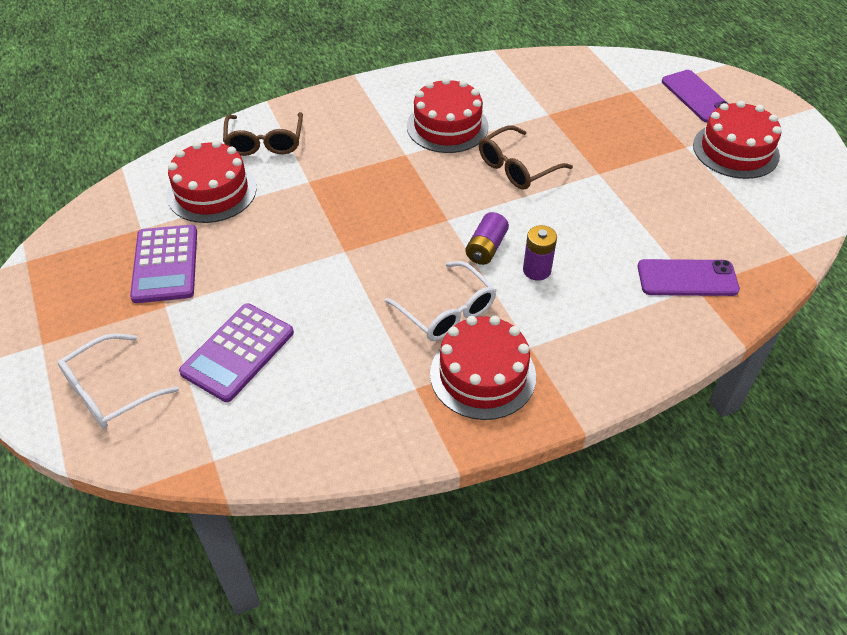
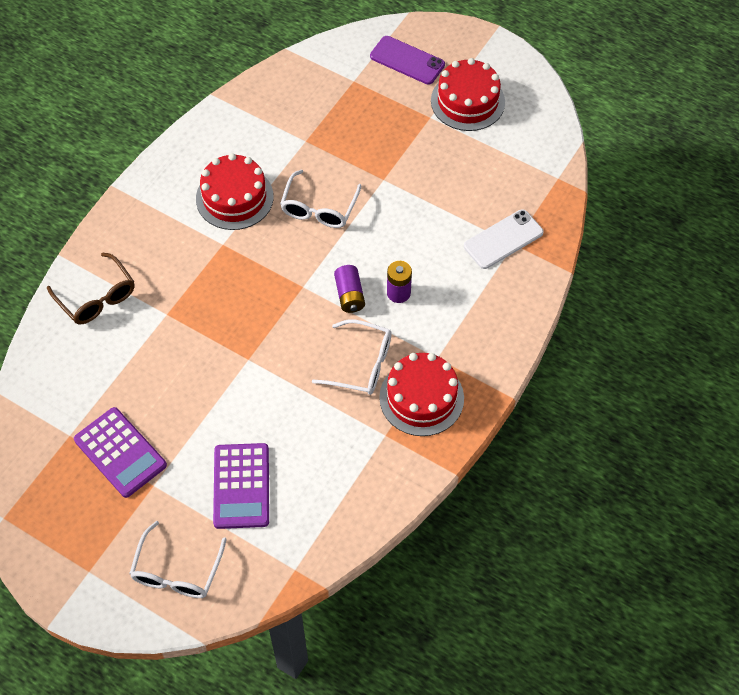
camera: 35 degrees left, 10 degrees up
red cake [167,140,256,223] -> none
brown glasses [479,126,573,190] -> white glasses [280,170,361,228]
purple phone [638,259,740,296] -> white phone [464,209,544,269]

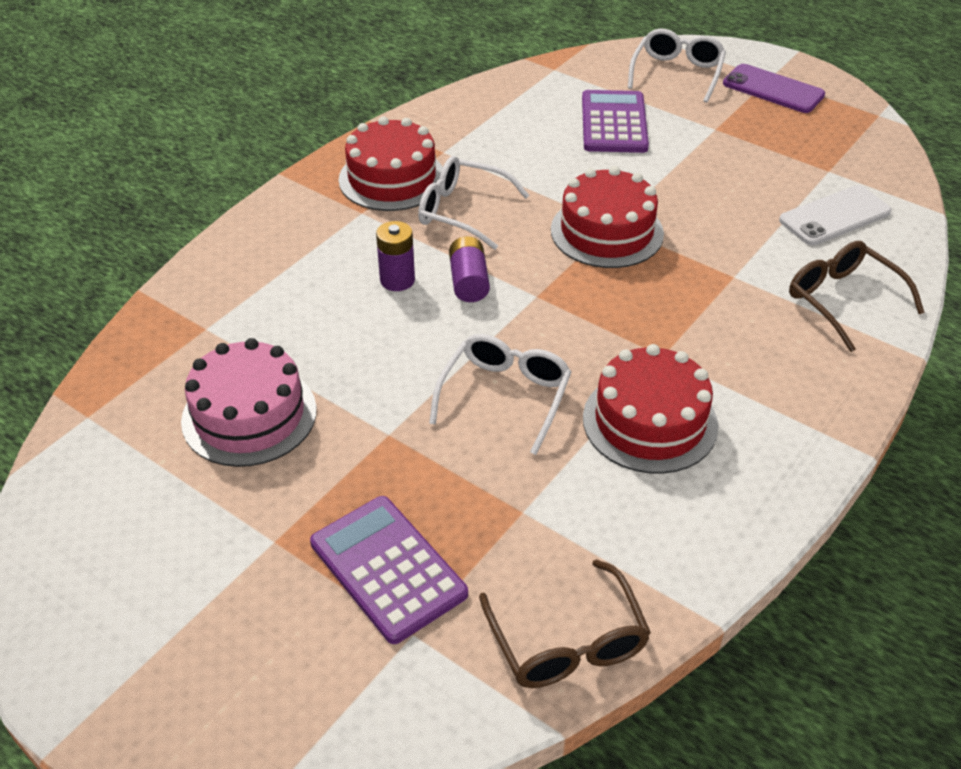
camera: 175 degrees left, 15 degrees down
purple calculator [74,407,167,498] -> purple calculator moved to [310,496,468,644]
purple phone [370,36,445,85] -> purple phone moved to [723,64,825,113]
red cake [431,58,505,131] -> red cake moved to [551,166,664,268]
white phone [464,209,544,269] -> white phone moved to [779,185,892,245]
none -> pink cake [181,338,317,467]
none -> brown glasses [479,559,651,688]

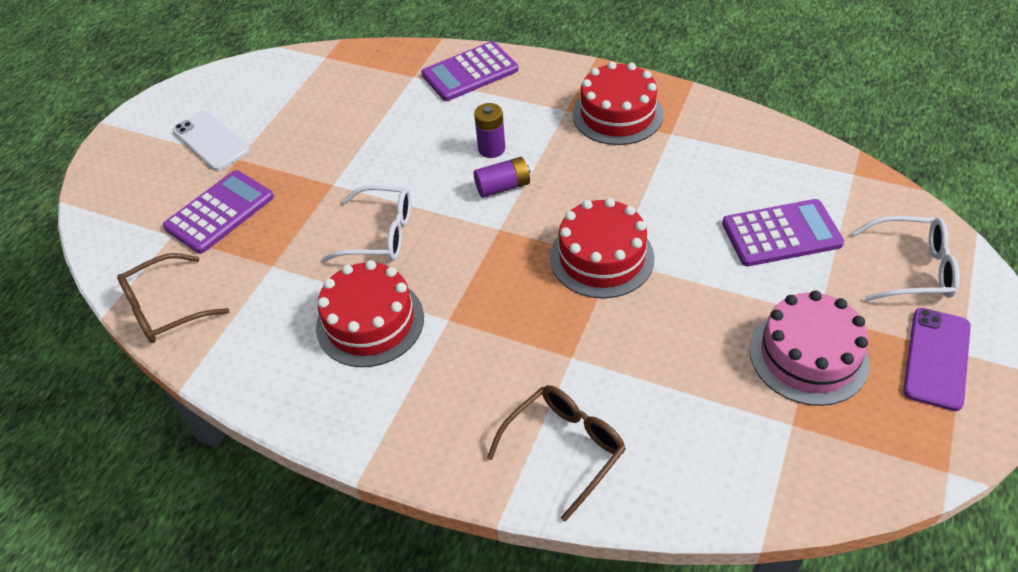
camera: 80 degrees right, 5 degrees up
pink cake [181,338,317,467] -> pink cake moved to [750,290,870,406]
white glasses [418,156,530,250] -> none
white phone [779,185,892,245] -> white phone moved to [172,111,250,171]
none -> purple calculator [421,41,519,101]

